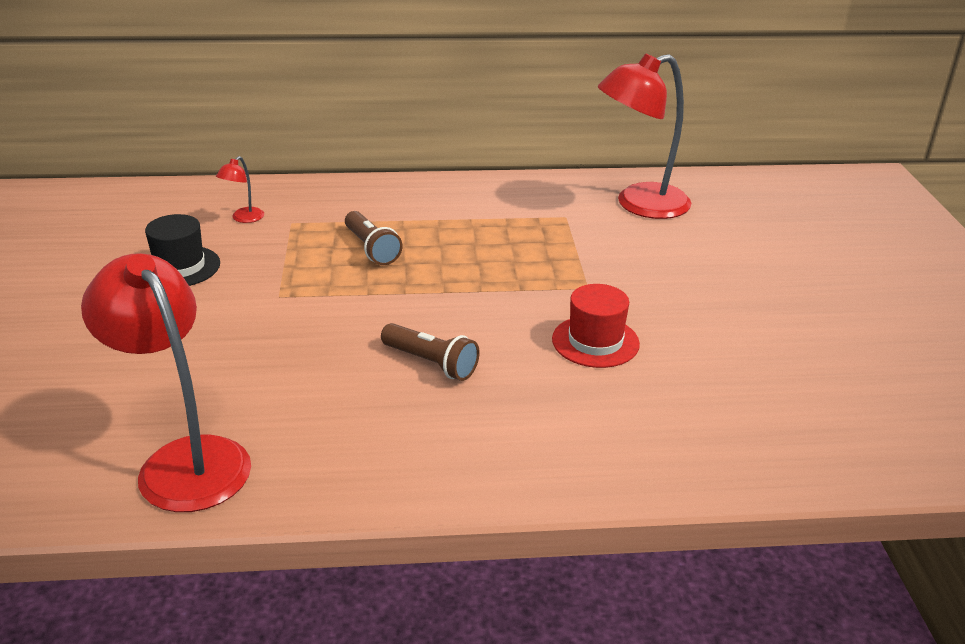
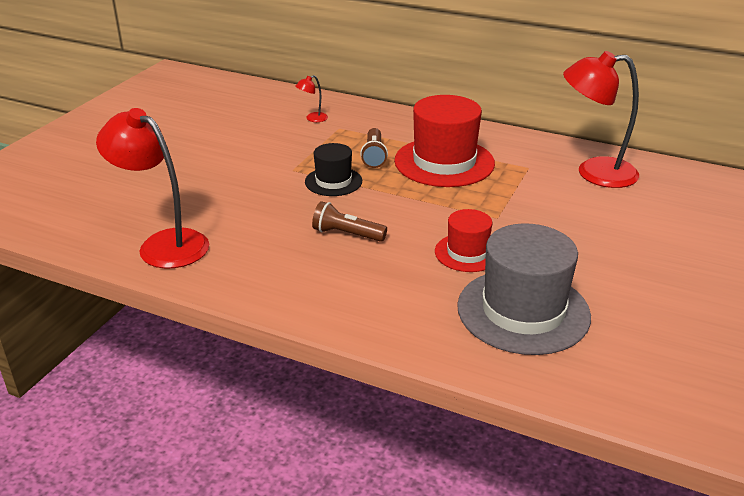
camera: 30 degrees right, 0 degrees up
red lamp [81,253,251,512] -> red lamp turned 45 degrees counterclockwise [96,108,209,269]
black hat [145,214,220,286] -> black hat moved to [305,143,362,196]
brown flashlight [381,323,479,381] -> brown flashlight turned 135 degrees clockwise [312,201,387,242]
none -> red hat [394,95,495,187]
none -> grey hat [457,224,591,355]

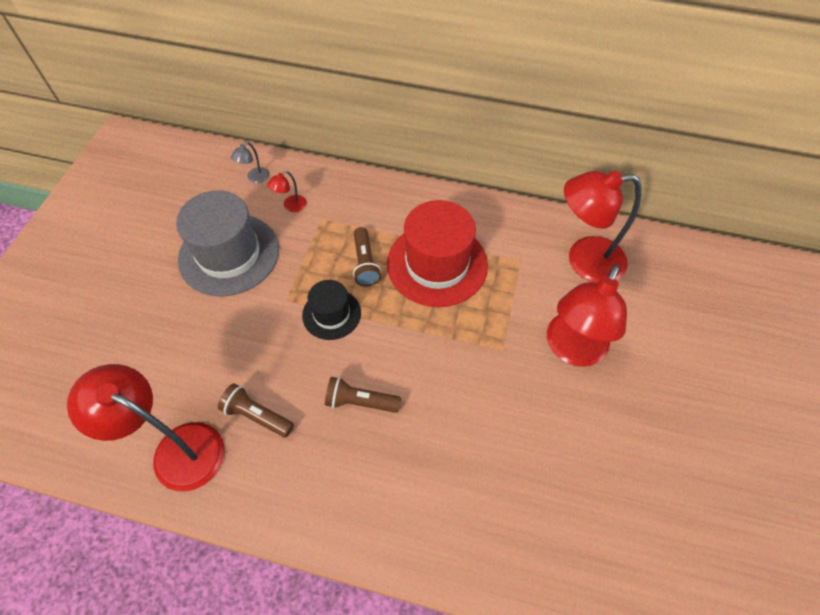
camera: 10 degrees left, 25 degrees up
red hat [435,209,492,272] -> none
grey hat [457,224,591,355] -> grey hat moved to [176,190,279,297]
none -> brown flashlight [218,383,294,437]
none -> grey lamp [231,142,269,184]
none -> red lamp [547,265,627,367]

